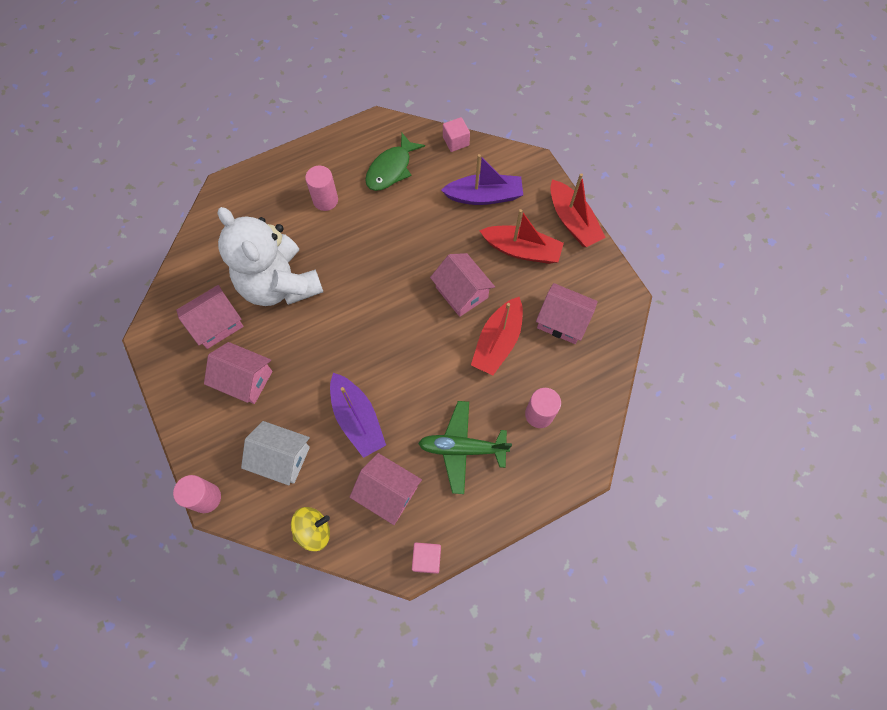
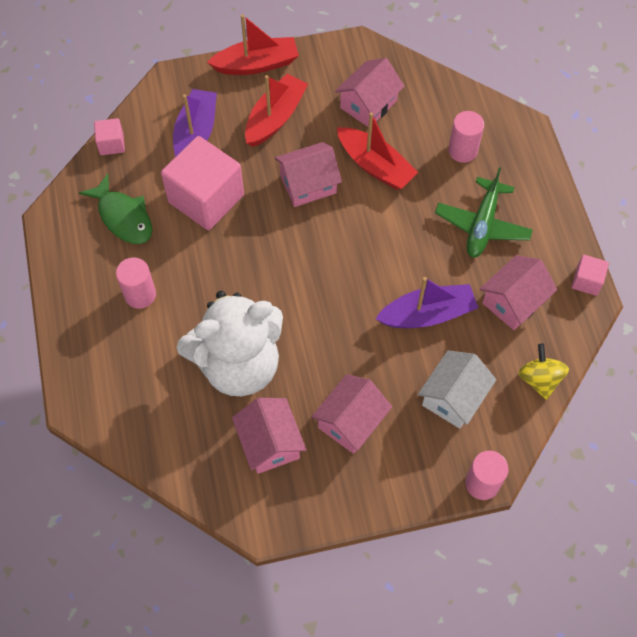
camera: 75 degrees left, 5 degrees down
none -> pink cube [161,136,244,230]

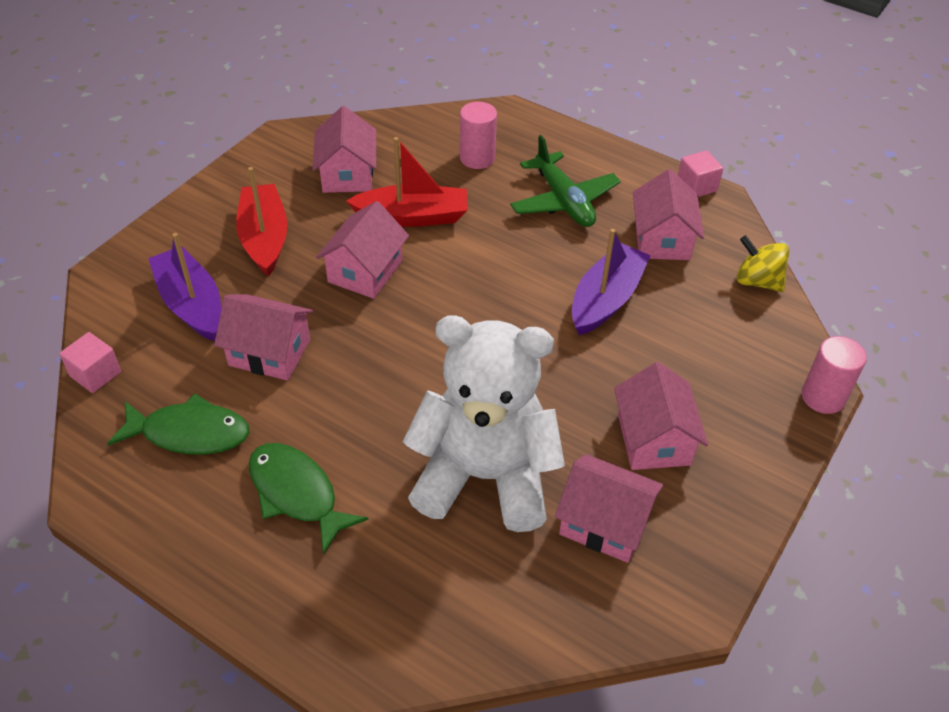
camera: 45 degrees left, 15 degrees down
pink cylinder [116,257,156,309] -> green fish [248,443,368,555]
pink cube [161,136,244,230] -> pink house [214,294,313,381]
white teddy bear [176,291,283,396] -> white teddy bear turned 105 degrees counterclockwise [403,315,565,532]
red boat [207,14,299,75] -> none
white house [418,350,496,429] -> none

